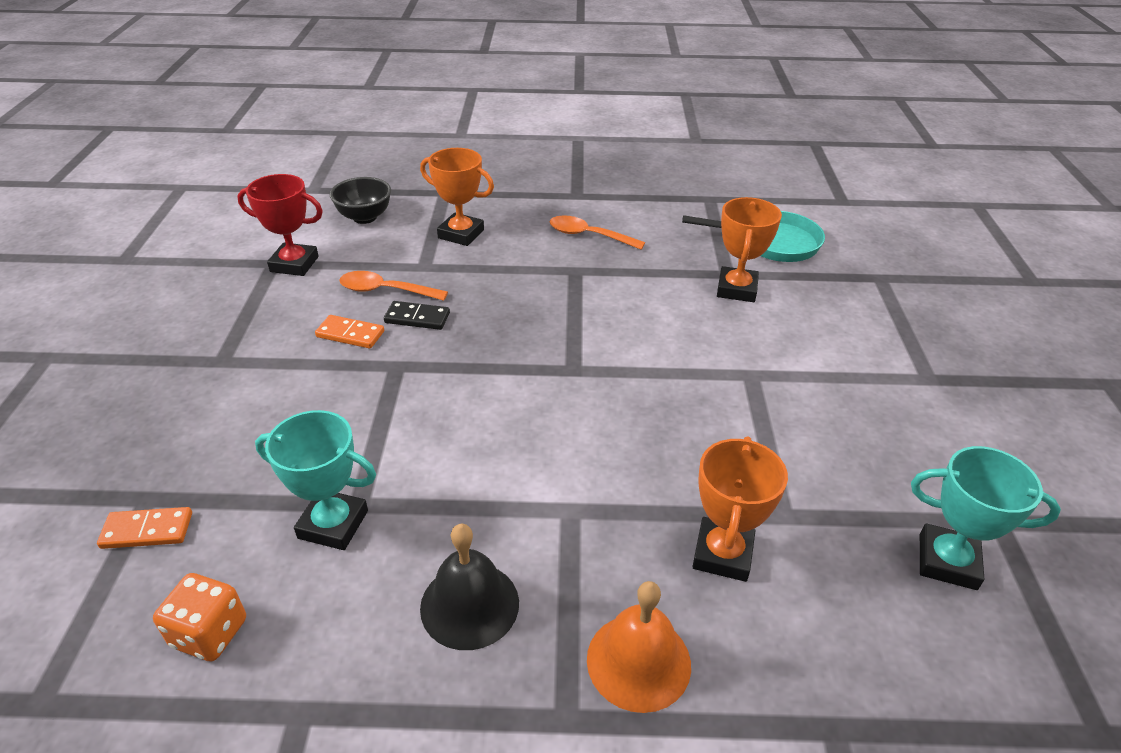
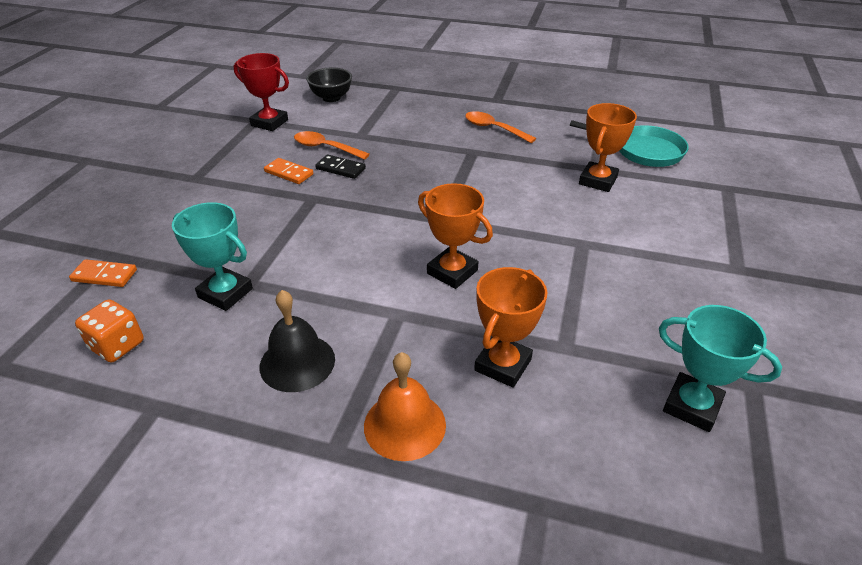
camera: 15 degrees right, 0 degrees up
orange trophy [420,148,494,246] -> orange trophy moved to [418,183,493,289]

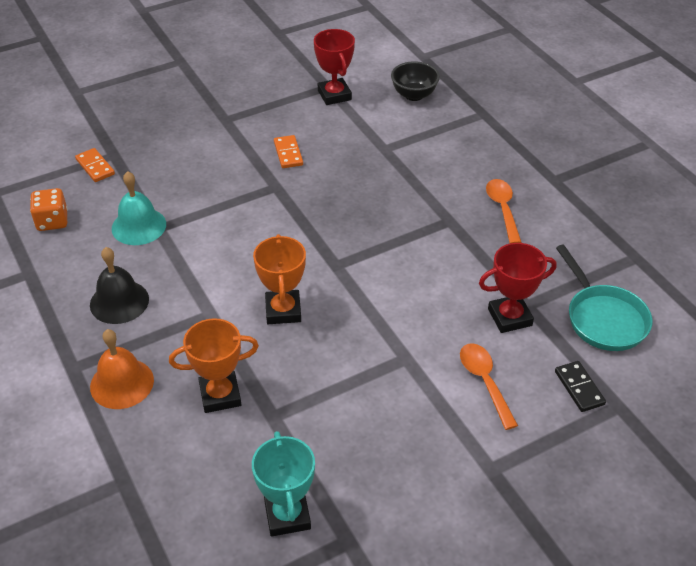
camera: 45 degrees right, 5 degrees up
turquoise trophy [172,202,253,311] -> turquoise bell [112,171,166,245]
orange spoon [294,131,370,160] -> orange spoon moved to [460,343,518,430]
black domino [315,154,366,179] -> black domino moved to [555,361,606,412]
orange trophy [579,103,637,192] -> red trophy [479,243,557,333]

